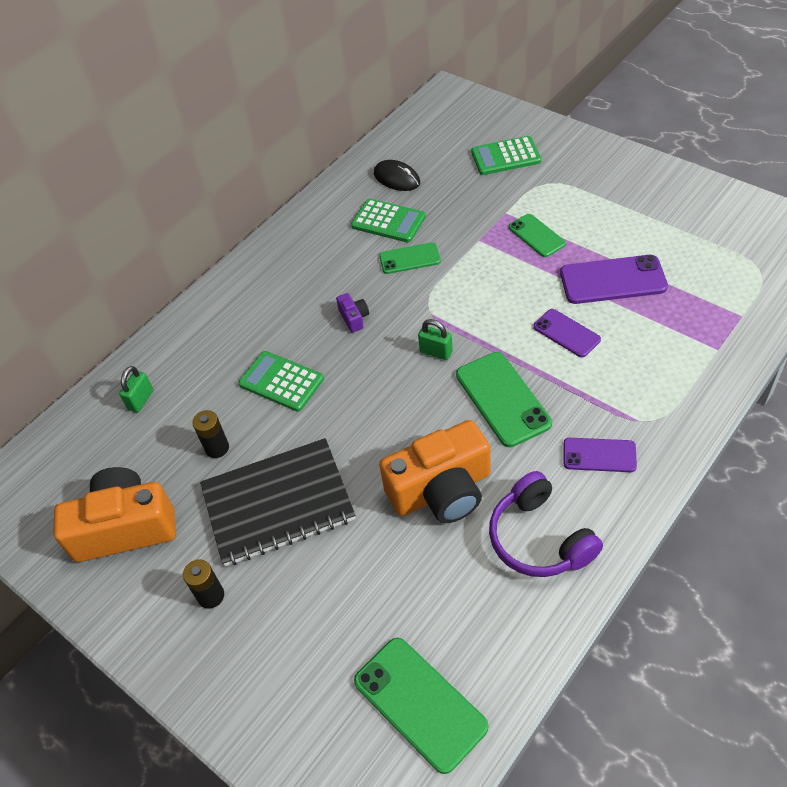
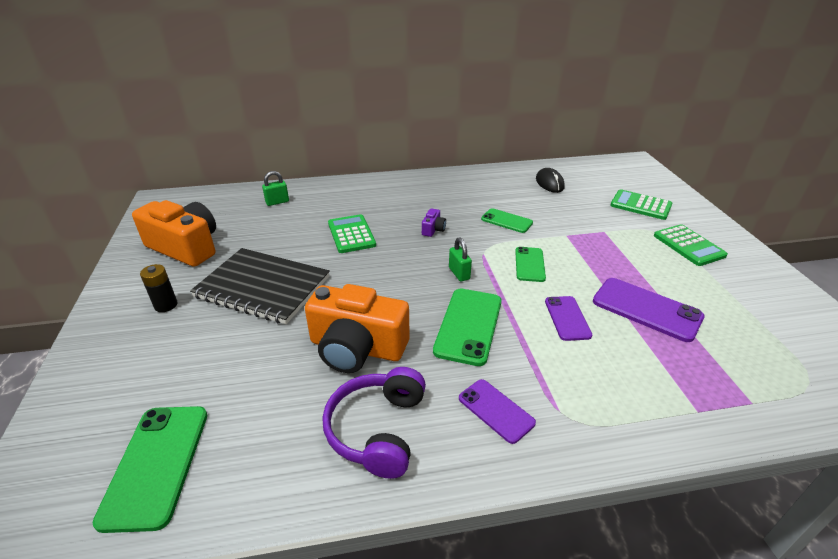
camera: 35 degrees right, 15 degrees down
black battery [192,410,229,458] -> none
green calculator [351,199,426,243] -> green calculator moved to [654,224,728,266]
green phone [509,214,566,257] -> green phone moved to [515,247,546,282]

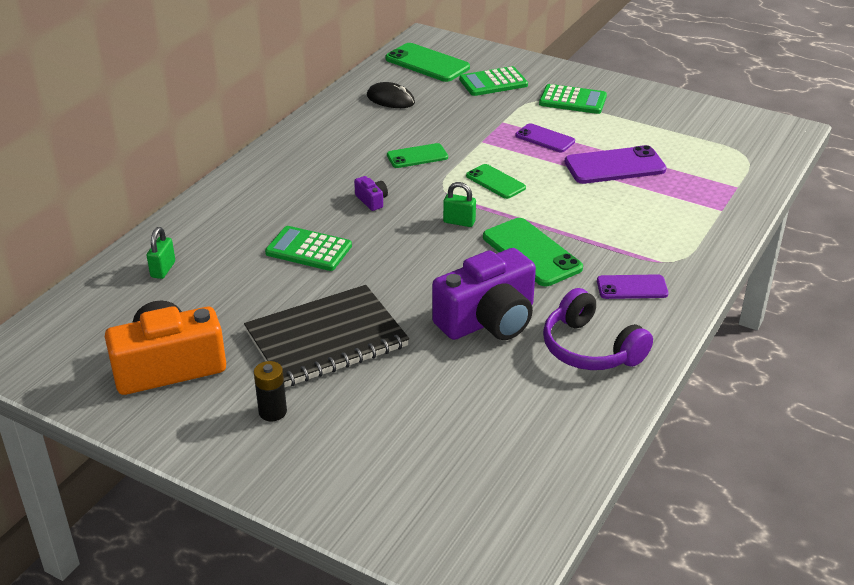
camera: 50 degrees left, 0 degrees up
green phone [93,406,207,533] -> green phone moved to [385,43,470,82]
orange camera [305,284,410,373] -> purple camera [432,248,536,340]
purple phone [545,296,592,341] -> purple phone moved to [515,123,575,152]

